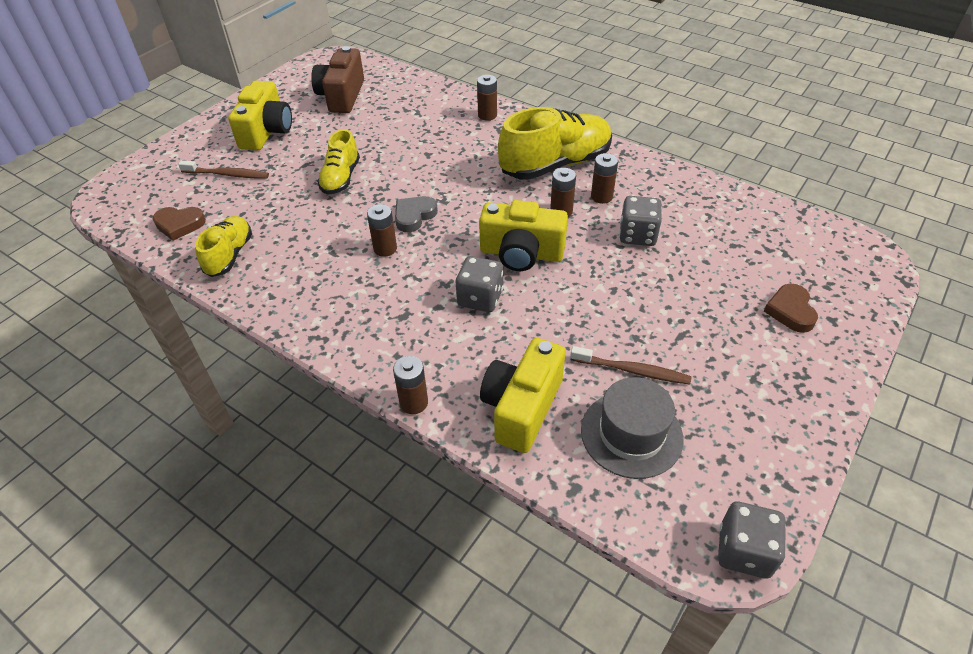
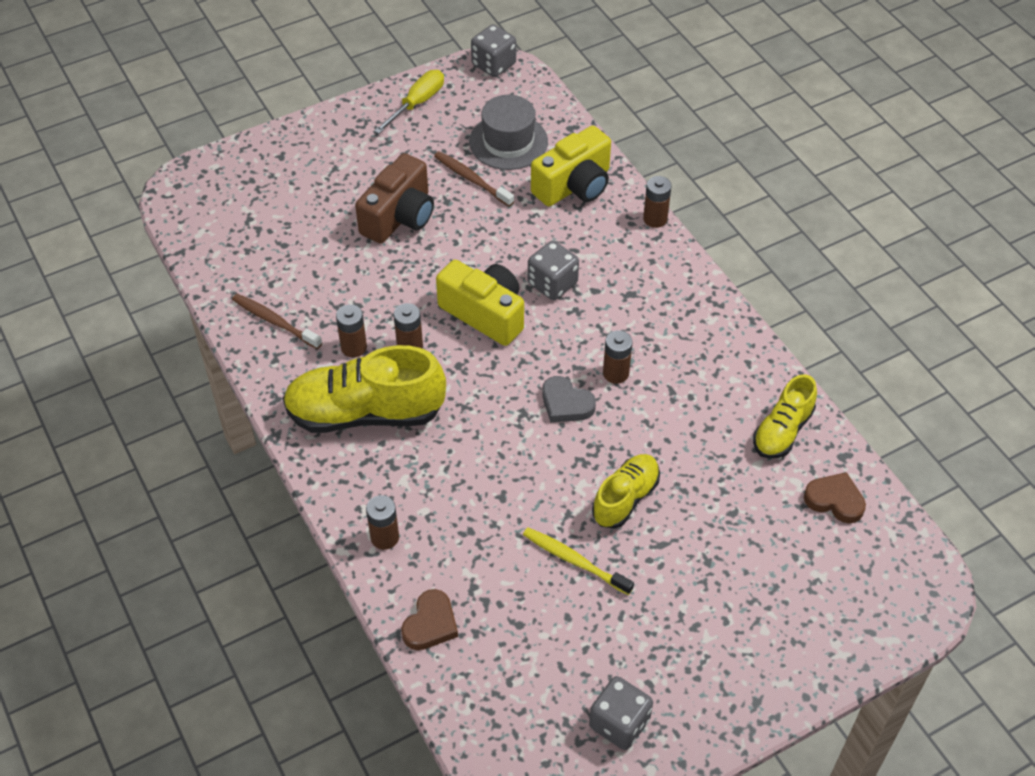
camera: 155 degrees left, 5 degrees up
brown toothbrush [178,160,269,179] -> brown toothbrush moved to [232,294,322,349]
yellow camera [228,81,292,151] -> none
brown camera [311,46,364,113] -> brown camera moved to [355,153,434,244]
grey heart [395,196,438,232] -> grey heart turned 60 degrees clockwise [542,376,596,423]
grey dice [619,196,662,246] -> grey dice moved to [589,676,653,750]
brown heart [764,284,818,333] -> brown heart moved to [401,589,458,650]
none -> yellow screwdriver [374,70,444,134]
none -> yellow toothbrush [523,527,634,595]

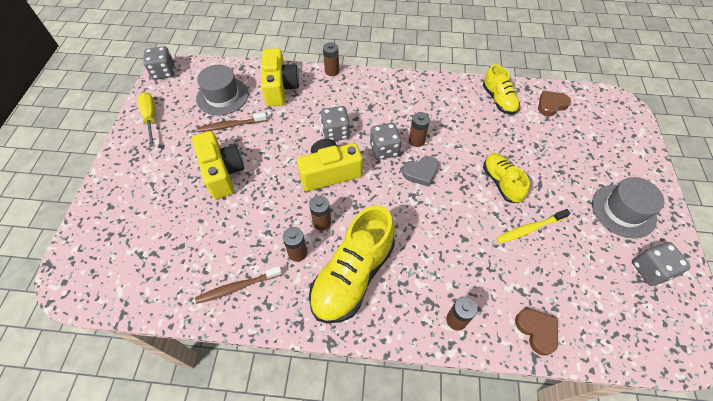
camera: 55 degrees left, 5 degrees up
brown camera [355,153,434,244] -> yellow camera [192,131,244,199]
none -> grey dice [370,123,402,160]
none -> grey hat [592,177,664,239]

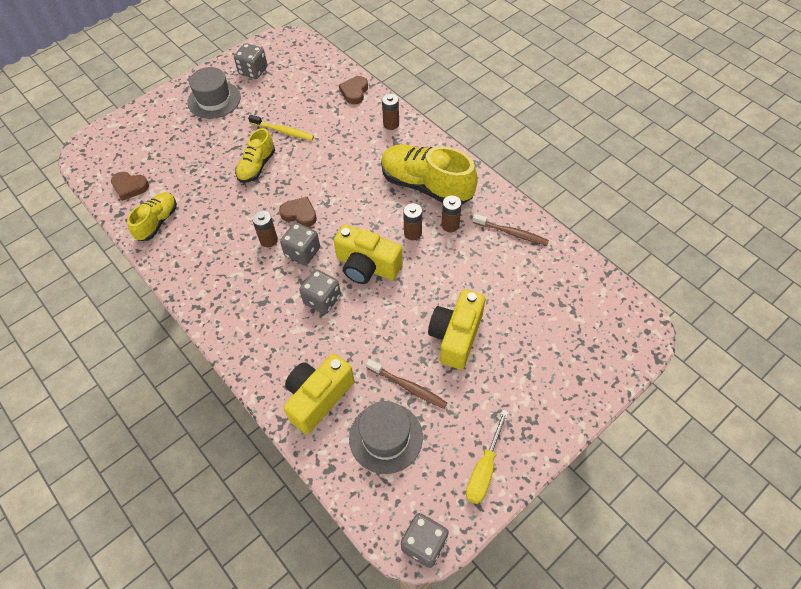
camera: 135 degrees left, 0 degrees up
yellow shoe [309,205,395,324] -> yellow shoe turned 135 degrees counterclockwise [381,145,478,205]
brown battery [323,42,339,76] -> none
grey heart [402,156,439,187] -> brown heart [279,197,317,227]

